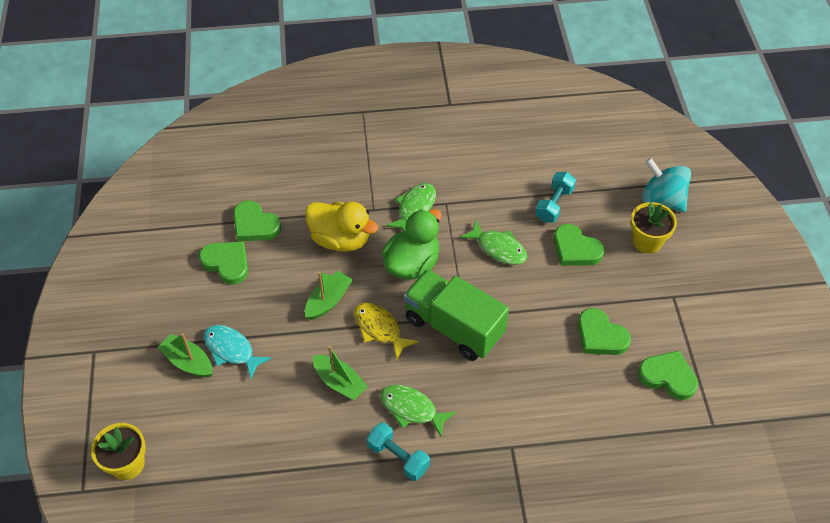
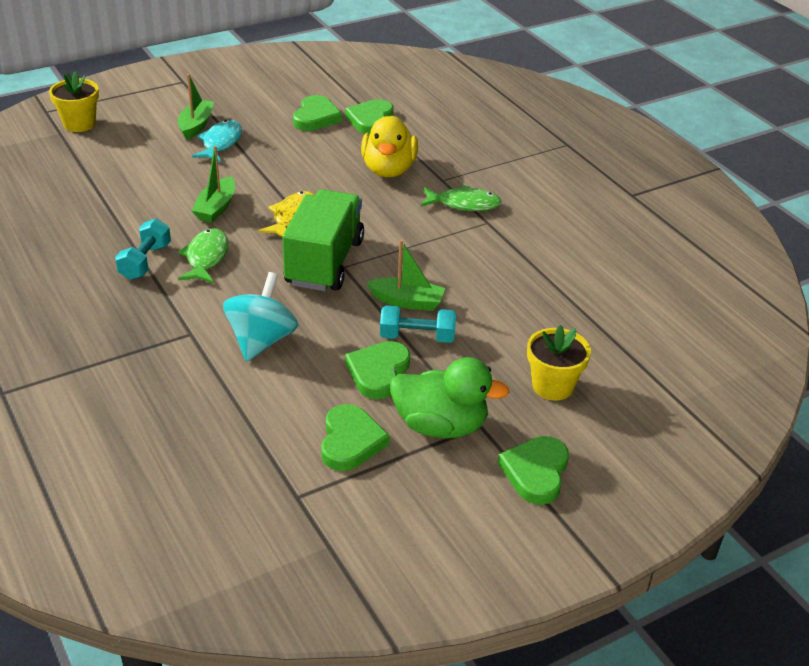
camera: 65 degrees right, 15 degrees down
green boat [305,271,353,320] -> green boat moved to [367,240,445,311]
green duck [382,209,442,280] -> green duck moved to [390,357,510,439]
green fish [460,220,527,265] -> none
turquoise dumbbell [535,172,576,223] -> turquoise dumbbell moved to [380,305,456,343]
green heart [554,224,604,266] -> green heart moved to [498,436,569,505]
turquoise spinning top [642,158,691,212] -> turquoise spinning top moved to [223,272,298,361]

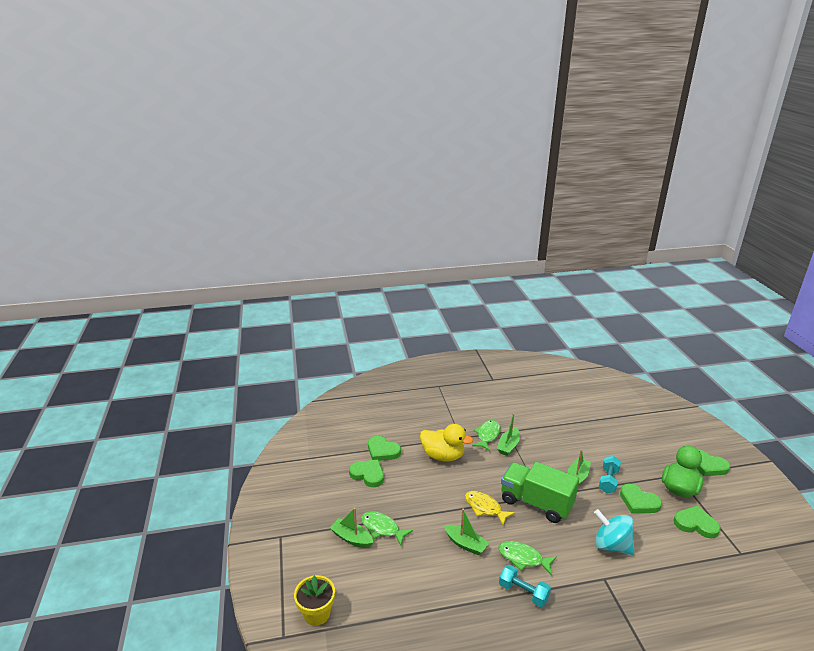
camera: 70 degrees left, 10 degrees down
turquoise fish [192,120,242,162] -> green fish [361,511,413,545]
yellow flower pot [527,325,591,400] -> none
none -> green boat [497,413,520,456]

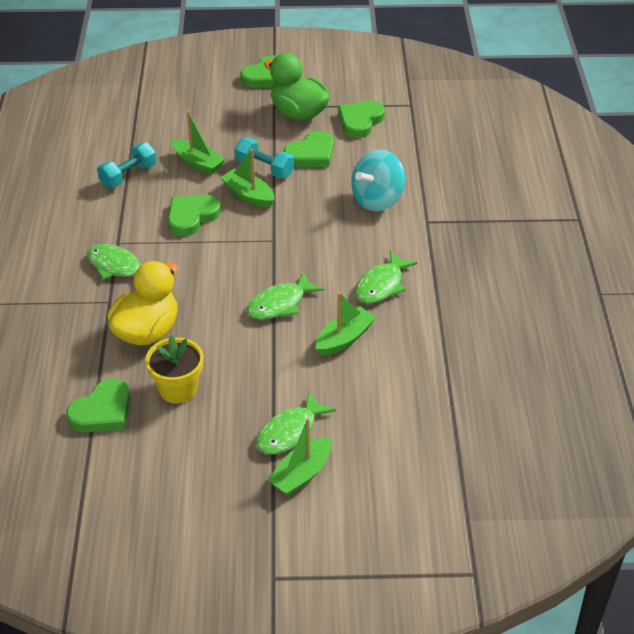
camera: 80 degrees left, 15 degrees up
yellow flower pot [294,575,335,626] -> yellow flower pot moved to [145,335,203,404]
green heart [349,460,384,487] -> green heart moved to [168,195,221,236]
yellow fish [465,491,515,526] -> green fish [247,272,324,320]
green boat [497,413,520,456] -> green boat moved to [172,111,225,175]
turquoise dumbbell [499,565,551,607] -> turquoise dumbbell moved to [97,142,157,188]
green truck [501,462,579,523] -> none

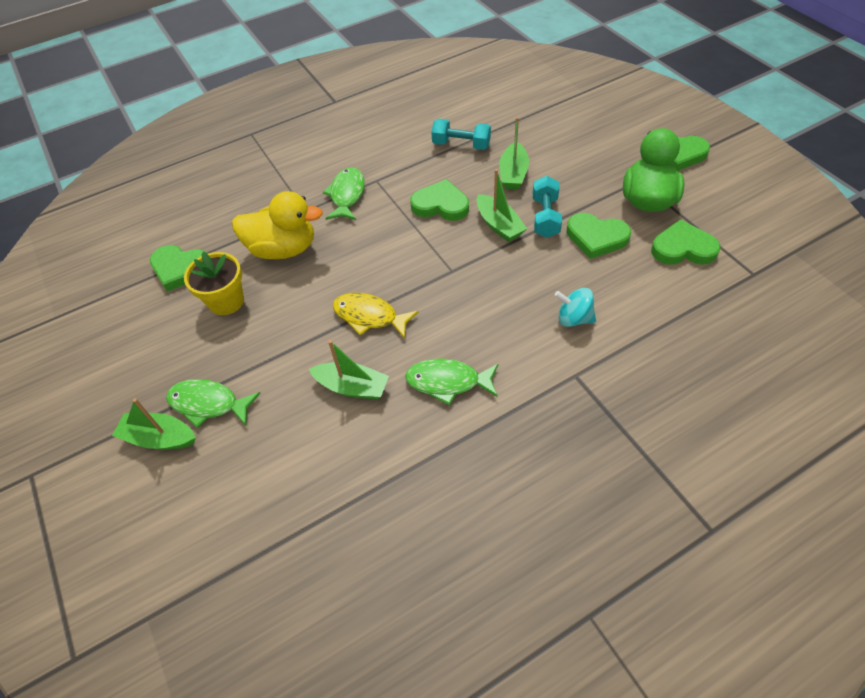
camera: 65 degrees right, 10 degrees up
green boat [220,149,274,208] -> green boat turned 135 degrees clockwise [477,169,527,242]
green fish [247,272,324,320] -> yellow fish [333,293,419,339]
turquoise spinning top [351,150,405,211] -> turquoise spinning top [555,288,596,327], size x0.62

